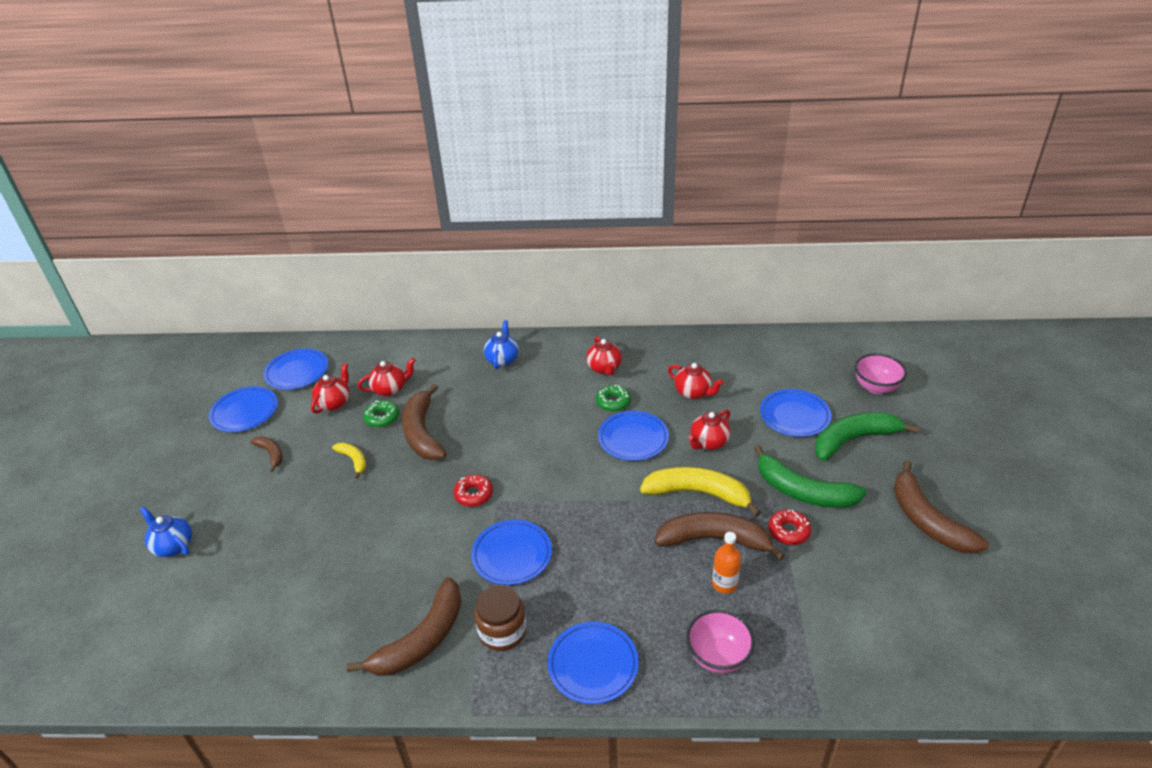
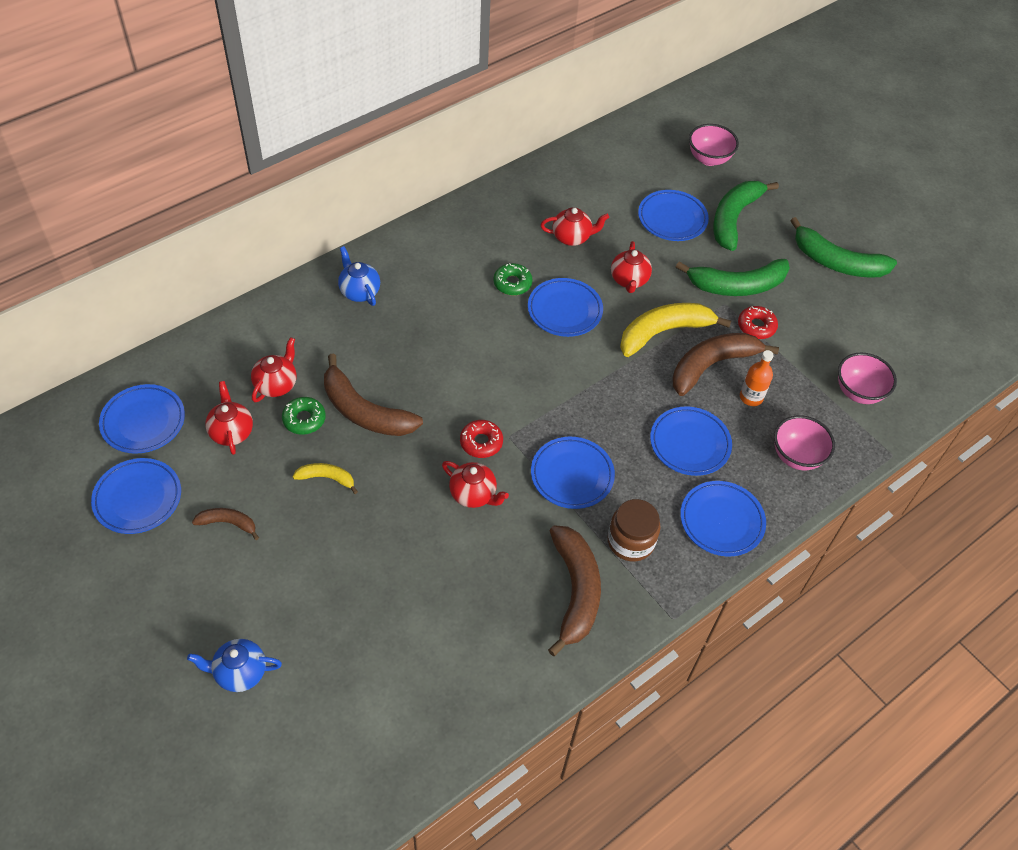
camera: 45 degrees left, 15 degrees up
red teapot [586,336,622,375] -> red teapot moved to [442,461,509,508]
brown banana [894,460,989,554] -> green banana [790,217,897,278]
none -> blue plate [650,406,732,476]
none -> pink bowl [838,352,897,404]

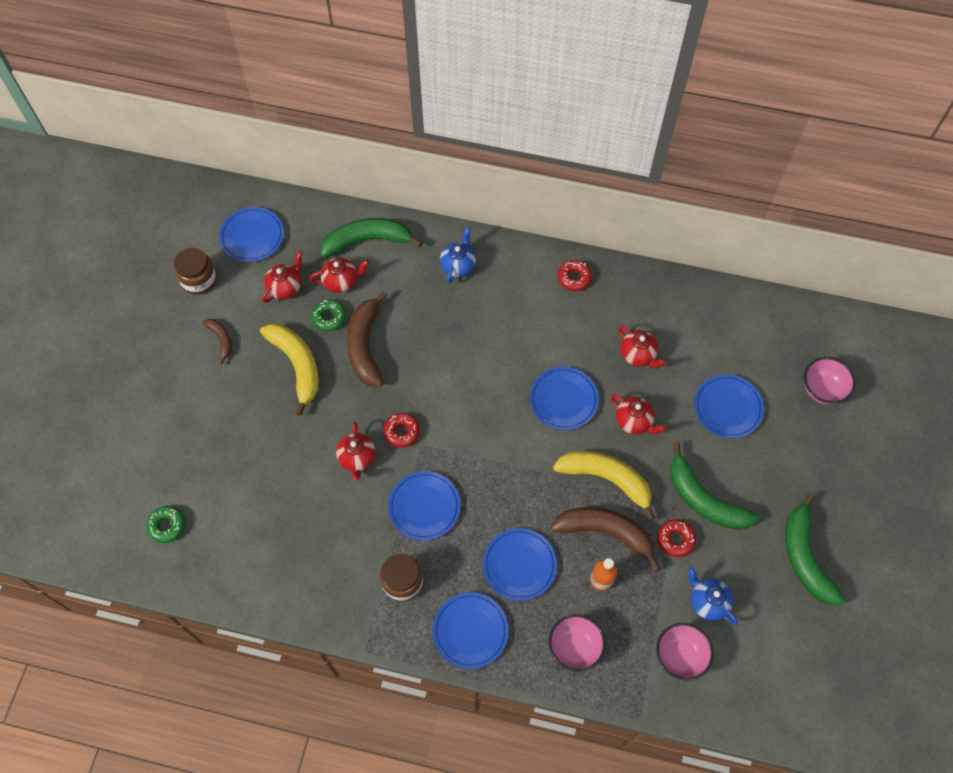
camera: 55 degrees right, 10 degrees up
blue plate [91,458,181,534] -> brown jar [174,248,217,295]
blue teapot [187,639,282,692] -> blue teapot moved to [688,567,738,625]
yellow banana [292,463,358,494] -> yellow banana [260,324,319,416], size x1.97
green donut [493,263,533,296] -> green donut moved to [146,506,185,543]
brown banana [548,525,601,656] -> none
red teapot [611,241,652,293] -> red teapot turned 105 degrees counterclockwise [610,394,666,434]
green banana [713,181,779,251] -> green banana moved to [321,218,423,258]
none -> red donut [558,260,592,291]

